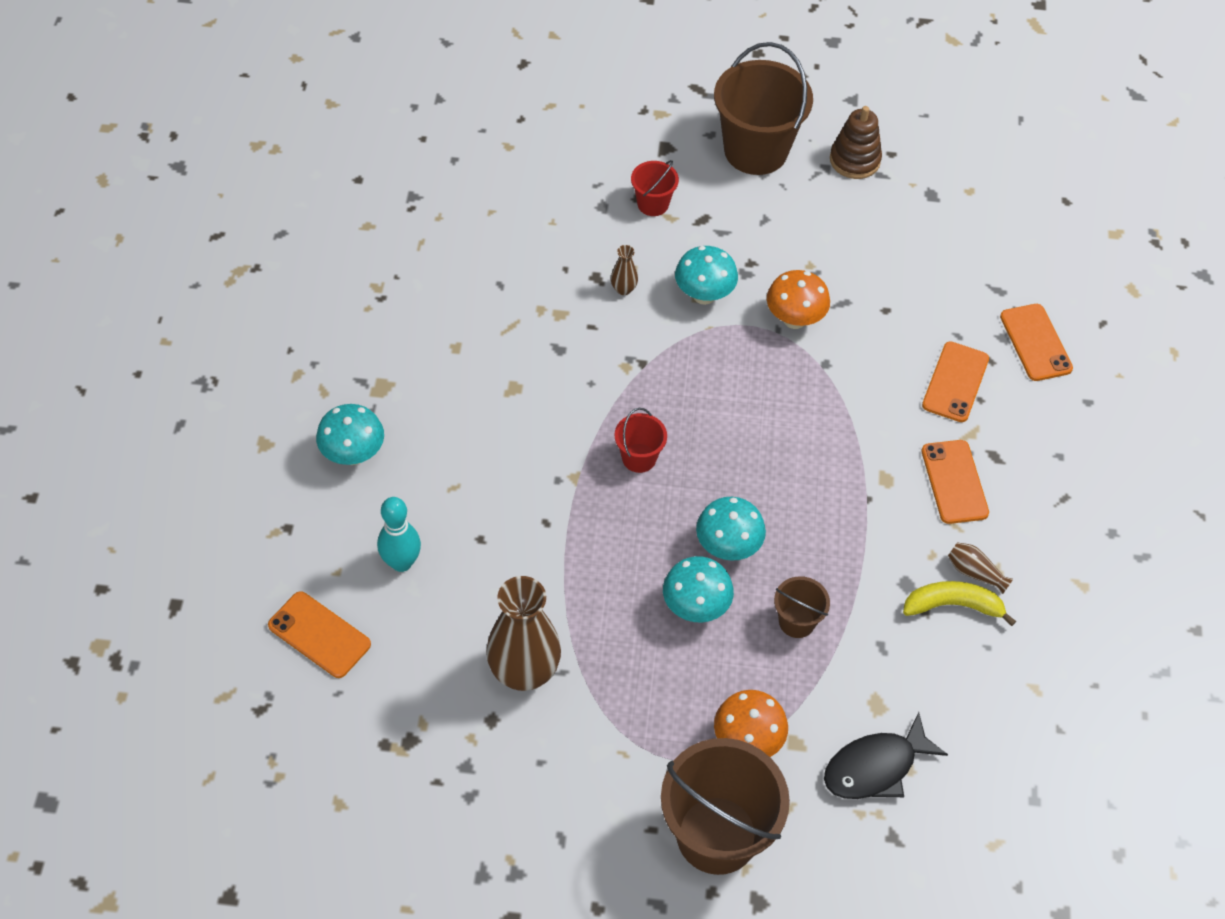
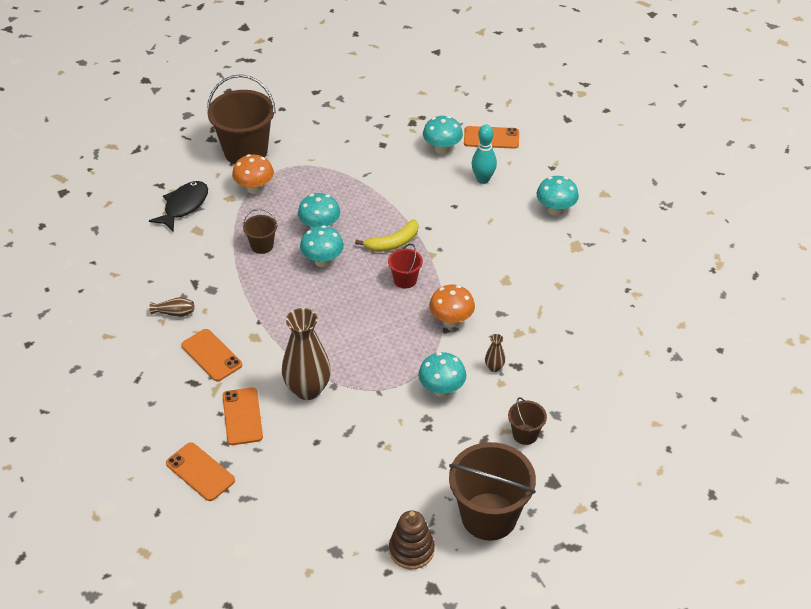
camera: 150 degrees right, 10 degrees down
brown vase [486,576,561,691] -> brown vase moved to [282,308,331,400]
red bucket [631,160,679,216] -> brown bucket [508,397,547,445]
orange mushroom [767,270,830,329] -> orange mushroom moved to [429,285,475,327]
yellow banana [903,581,1016,626] -> yellow banana moved to [355,220,418,252]
none -> turquoise mushroom [423,116,463,154]

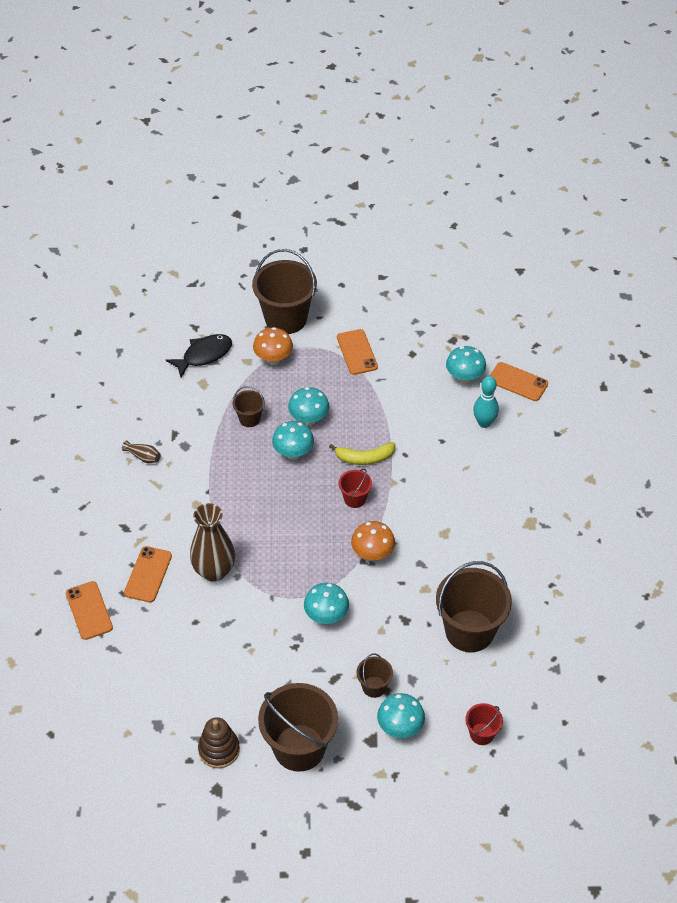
camera: 25 degrees right, 5 degrees up
orange phone [181,329,242,381] -> orange phone moved to [337,329,378,375]
brown vase [485,334,505,372] -> none
turquoise mushroom [536,176,579,216] -> turquoise mushroom moved to [377,693,425,738]
none -> brown bucket [436,561,512,652]
none -> red bucket [465,703,503,745]

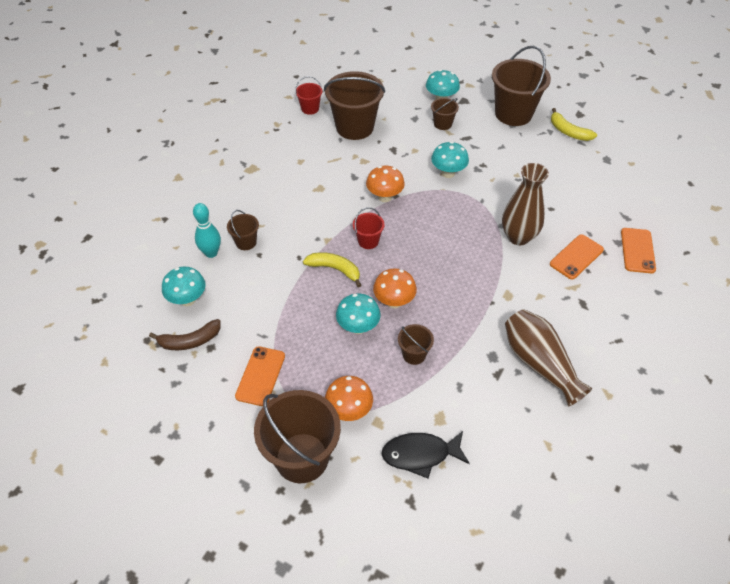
camera: 150 degrees left, 0 degrees up
brown vase [122,440,161,463] -> brown vase [505,309,592,407], size x2.33
brown stacking toy [198,717,240,768] -> yellow banana [551,108,597,141]
turquoise mushroom [272,421,314,460] -> orange mushroom [373,268,417,308]
red bucket [465,703,503,745] -> red bucket moved to [295,76,323,115]
orange phone [490,362,548,401] -> none
none -> brown banana [149,319,221,350]
none -> brown bucket [227,210,259,250]

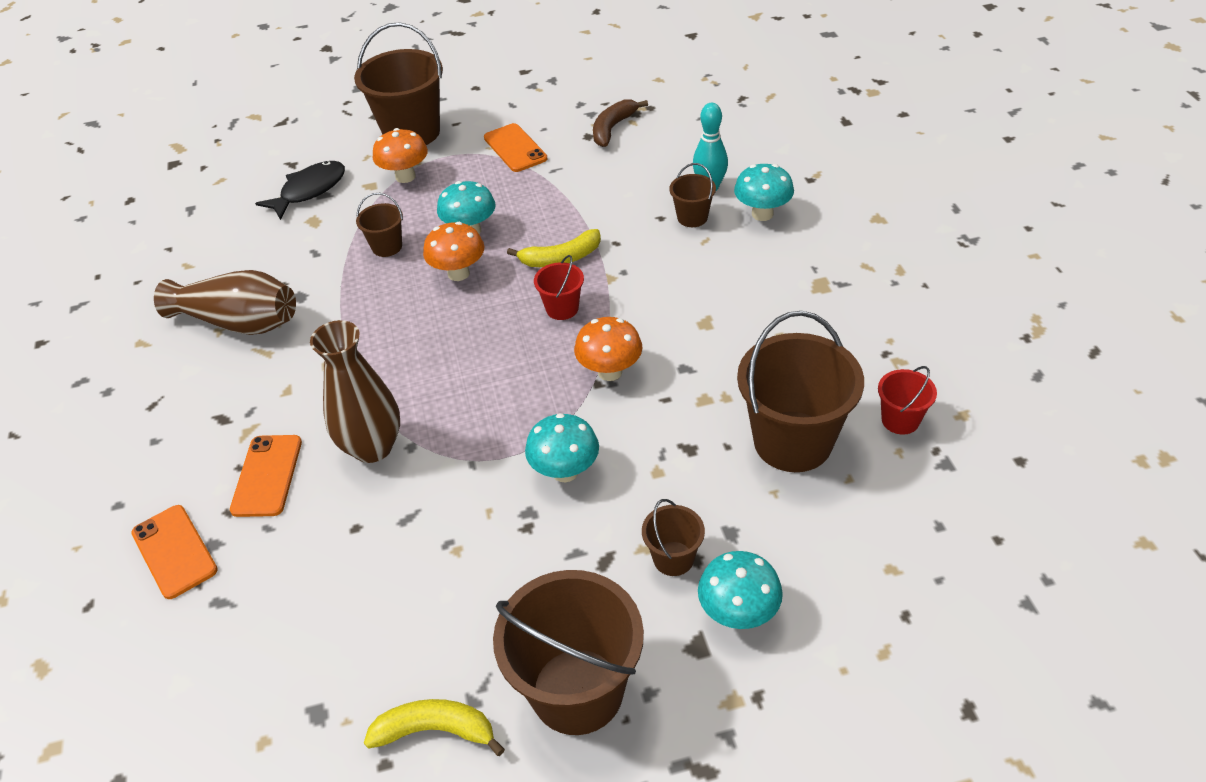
camera: 140 degrees right, 5 degrees down
turquoise mushroom [162,267,205,306] -> turquoise mushroom moved to [734,164,794,221]

